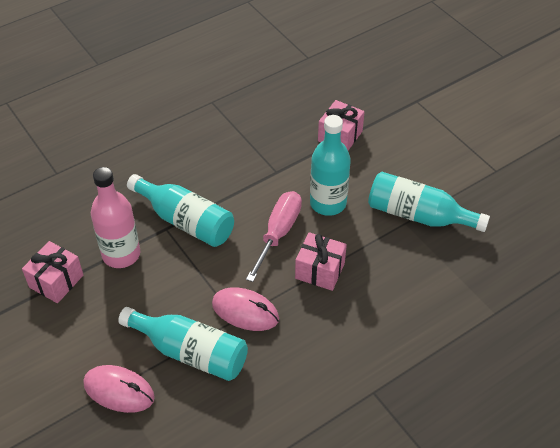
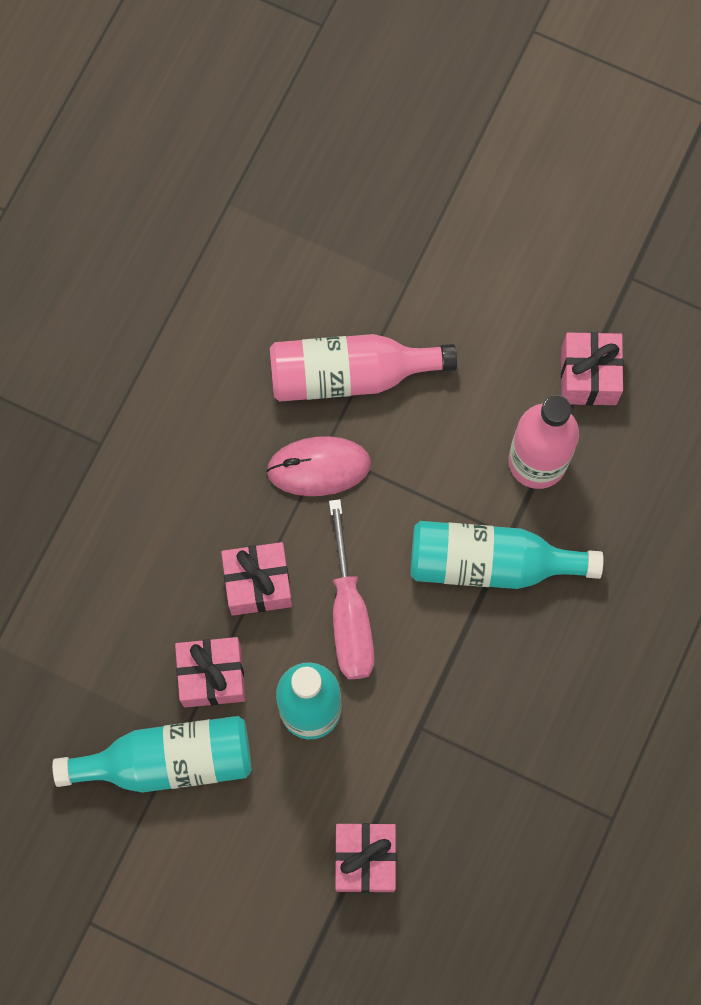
camera: 150 degrees right, 25 degrees up
pink mouse [84,365,155,413] -> none
turquoise bottle [118,307,248,381] -> pink bottle [270,334,457,402]
none -> pink gift [175,637,246,708]

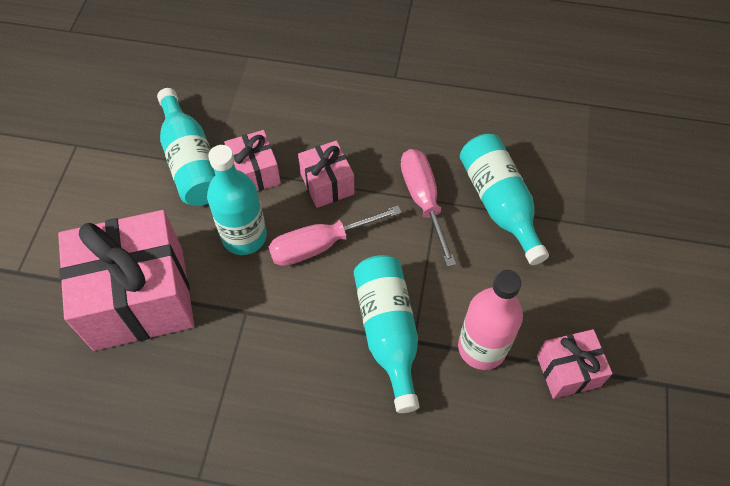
camera: 75 degrees right, 15 degrees down
pink mouse [266,436,371,496] -> pink screwdriver [401,149,456,267]
pink bottle [270,334,457,402] -> turquoise bottle [460,134,549,265]
pink gift [335,823,396,893] -> pink gift [58,210,194,351], size x2.05

